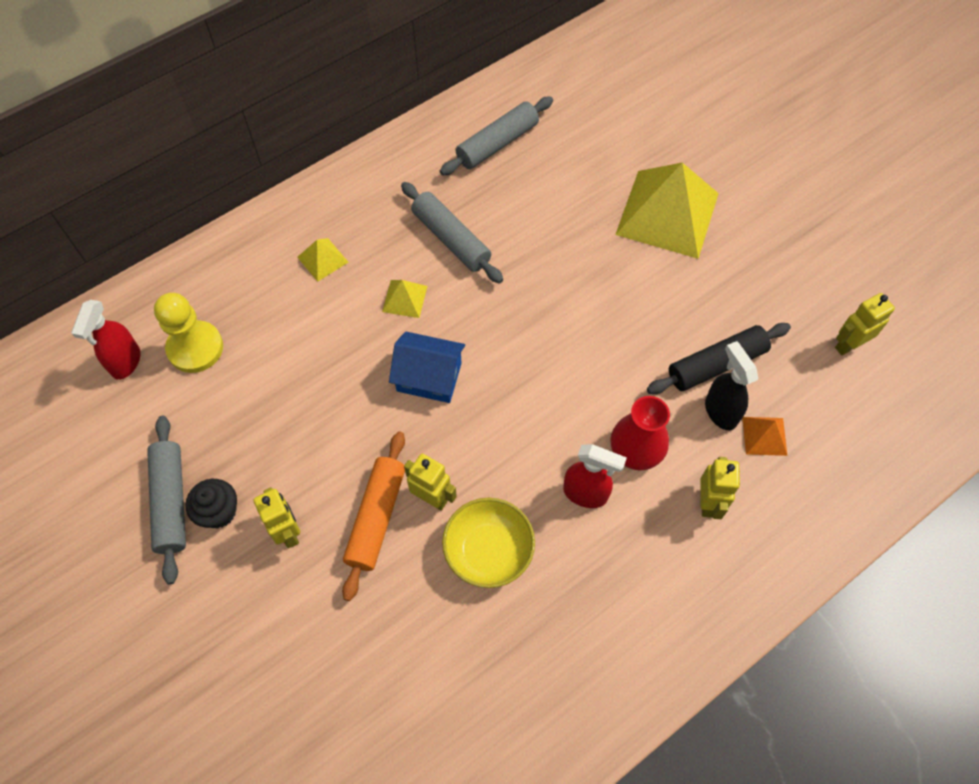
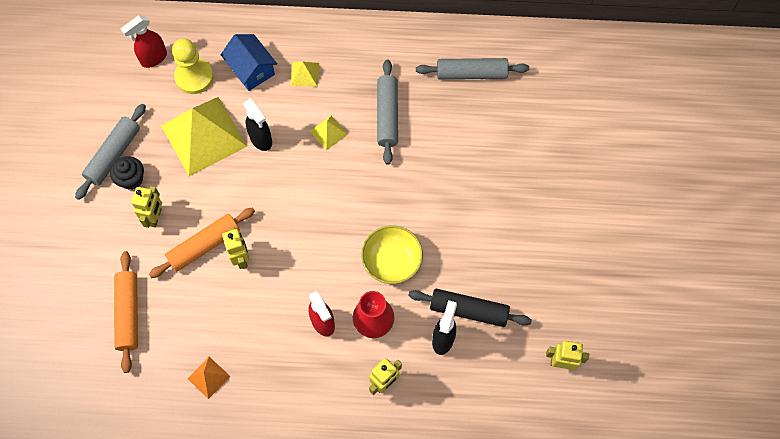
camera: 40 degrees right, 5 degrees up
blue house [389,332,465,403] -> blue house moved to [221,34,277,91]
yellow bowl [442,498,535,588] -> yellow bowl moved to [361,225,423,284]
yellow pyramid [615,163,719,259] -> yellow pyramid moved to [161,97,247,176]
orange pyramid [743,417,787,456] -> orange pyramid moved to [187,357,230,399]
none -> orange rolling pin [114,251,138,373]
none -> black spray bottle [243,99,272,151]

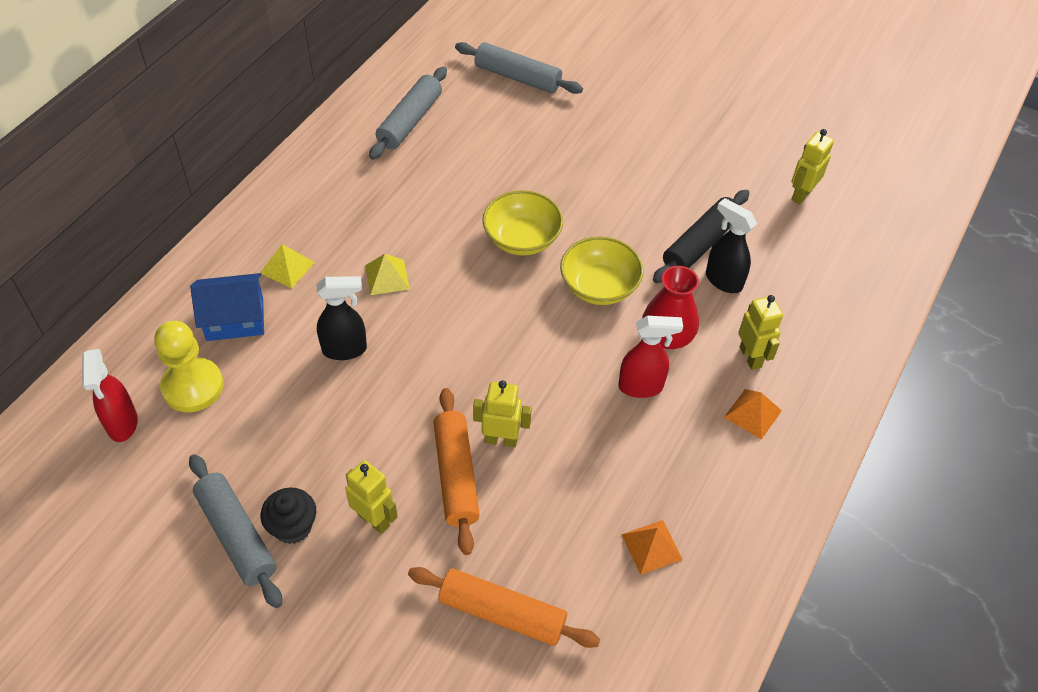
camera: 65 degrees left, 15 degrees down
yellow pyramid [161,97,247,176] -> none
grey rolling pin [377,59,398,164] -> grey rolling pin moved to [455,42,583,94]
none -> yellow bowl [482,190,563,256]
none -> orange pyramid [724,389,782,440]

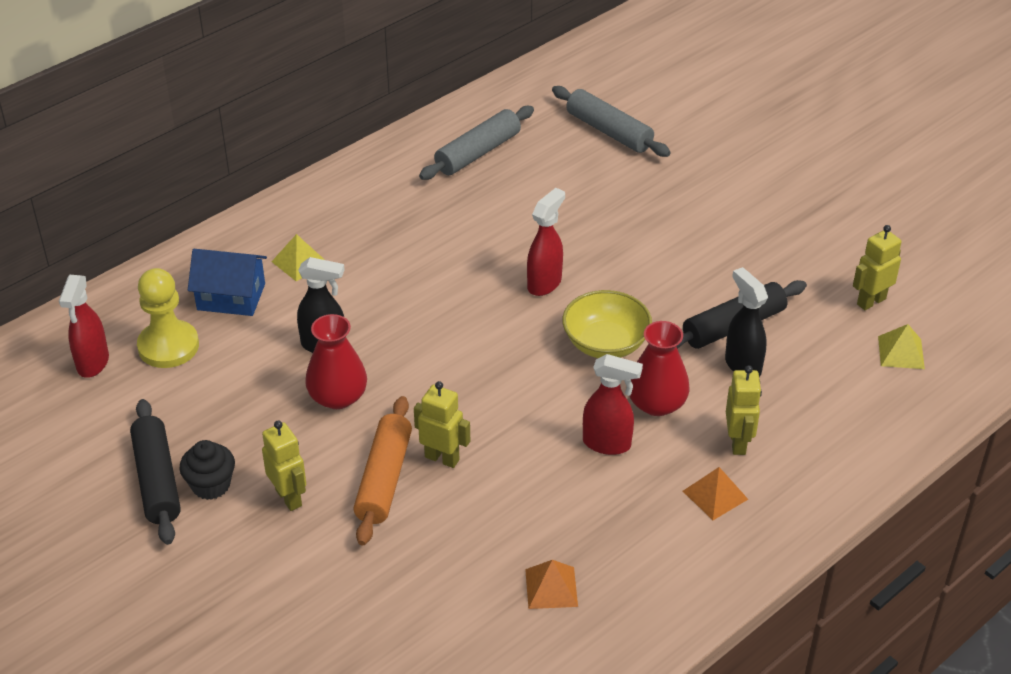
camera: 20 degrees right, 10 degrees down
grey rolling pin [189,454,282,608] -> black rolling pin [130,399,181,545]
yellow pyramid [365,254,410,295] -> yellow pyramid moved to [878,324,925,369]
orange rolling pin [408,567,600,648] -> none
yellow bowl [482,190,563,256] -> red spray bottle [527,188,565,296]
none -> red vase [305,314,367,409]

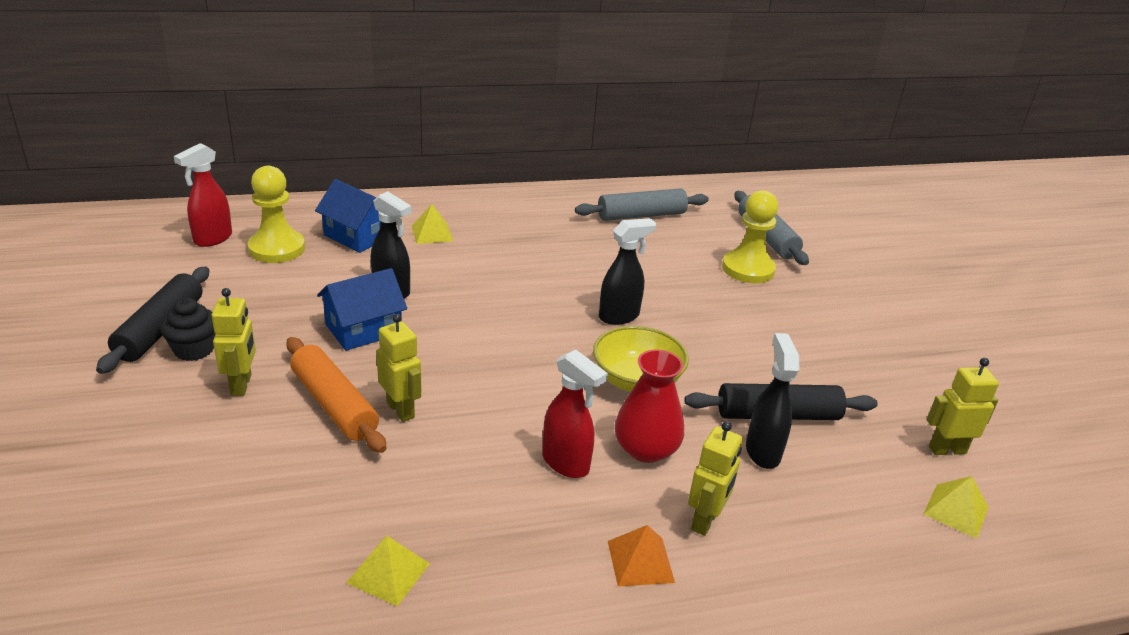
camera: 25 degrees right, 10 degrees down
red vase [305,314,367,409] -> blue house [317,268,407,351]
orange rolling pin [354,396,412,546] -> orange rolling pin turned 75 degrees counterclockwise [286,337,387,453]
orange pyramid [525,560,578,609] -> yellow pyramid [346,535,430,606]
red spray bottle [527,188,565,296] -> black spray bottle [599,218,656,325]
none -> yellow pawn [722,190,778,283]

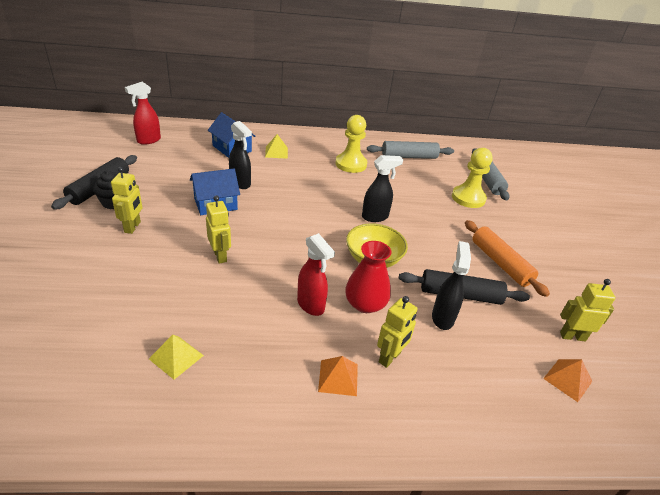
camera: 10 degrees right, 5 degrees up
yellow pawn [248,166,305,263] -> yellow pawn moved to [335,115,367,173]
orange rolling pin [286,337,387,453] -> orange rolling pin moved to [465,220,550,297]
yellow pyramid [924,476,989,539] -> orange pyramid [543,359,593,402]

